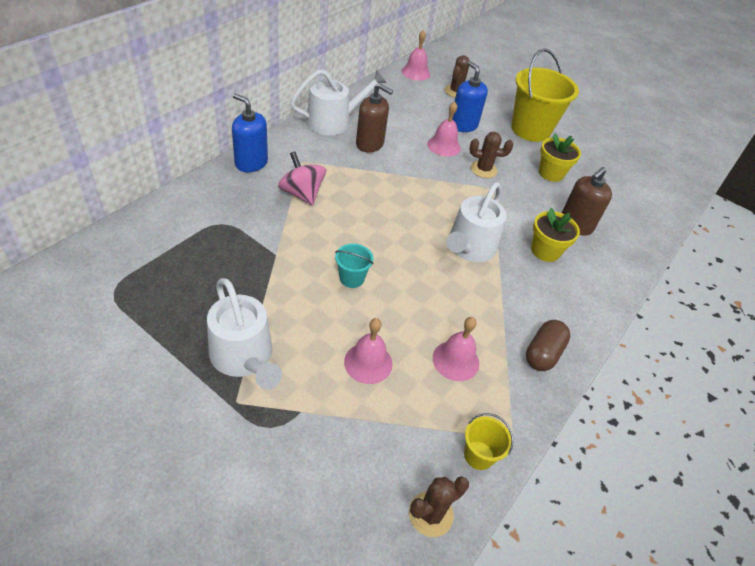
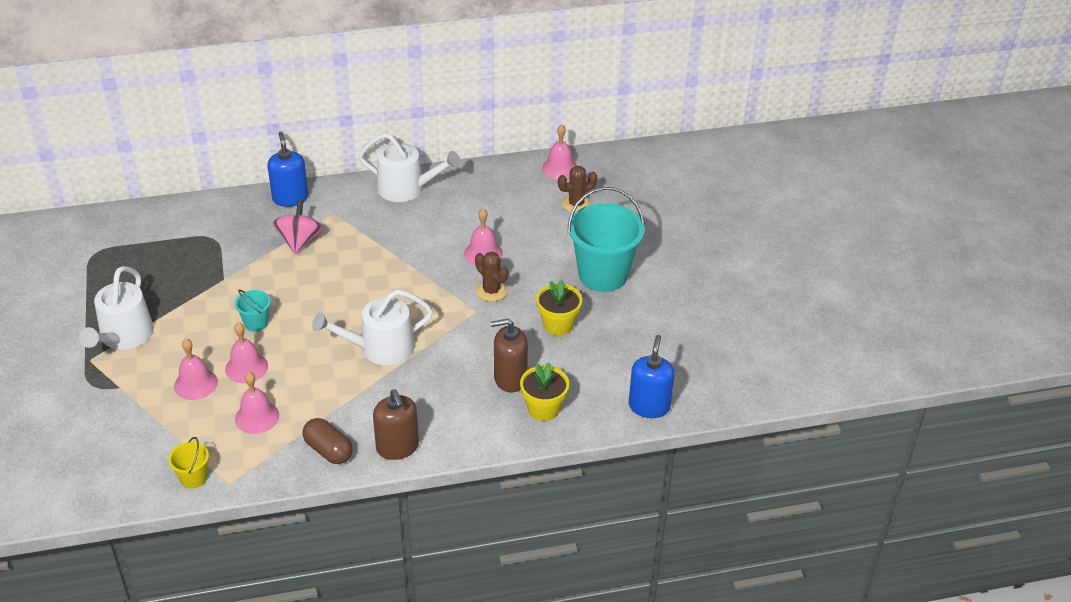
camera: 45 degrees right, 5 degrees down
brown soap dispenser [356,83,393,153] -> brown soap dispenser moved to [373,389,419,460]
brown cactus [409,476,469,537] -> none
blue soap dispenser [452,61,488,132] -> blue soap dispenser moved to [629,335,675,418]
yellow bucket [511,48,579,142] -> turquoise bucket [568,187,645,292]
brown capsule [526,320,571,371] -> brown capsule turned 60 degrees clockwise [302,418,353,464]
yellow flower pot [531,208,580,262] -> yellow flower pot moved to [520,363,569,421]
none -> pink bell [225,322,268,383]

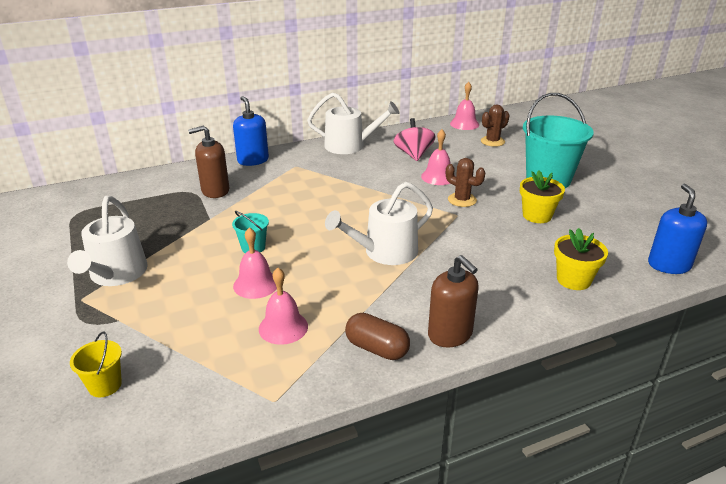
camera: 10 degrees left, 10 degrees down
yellow bucket [168,437,209,489] -> yellow bucket moved to [70,332,122,397]
pink bell [174,339,218,400] -> none
pink spinning top [273,200,323,254] -> pink spinning top moved to [394,118,436,161]
brown soap dispenser [490,319,528,393] -> brown soap dispenser moved to [188,126,229,198]

